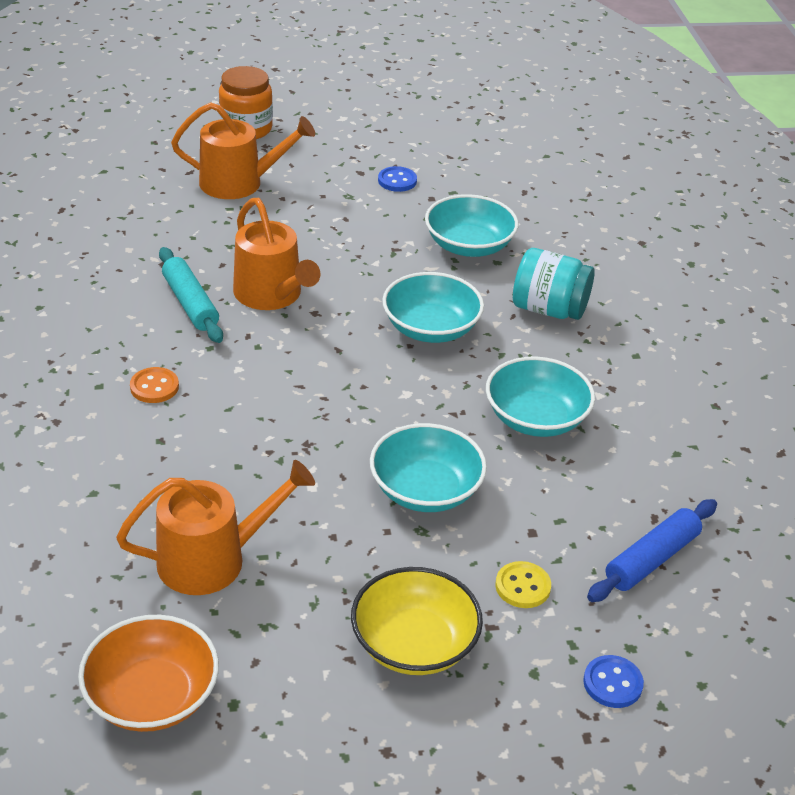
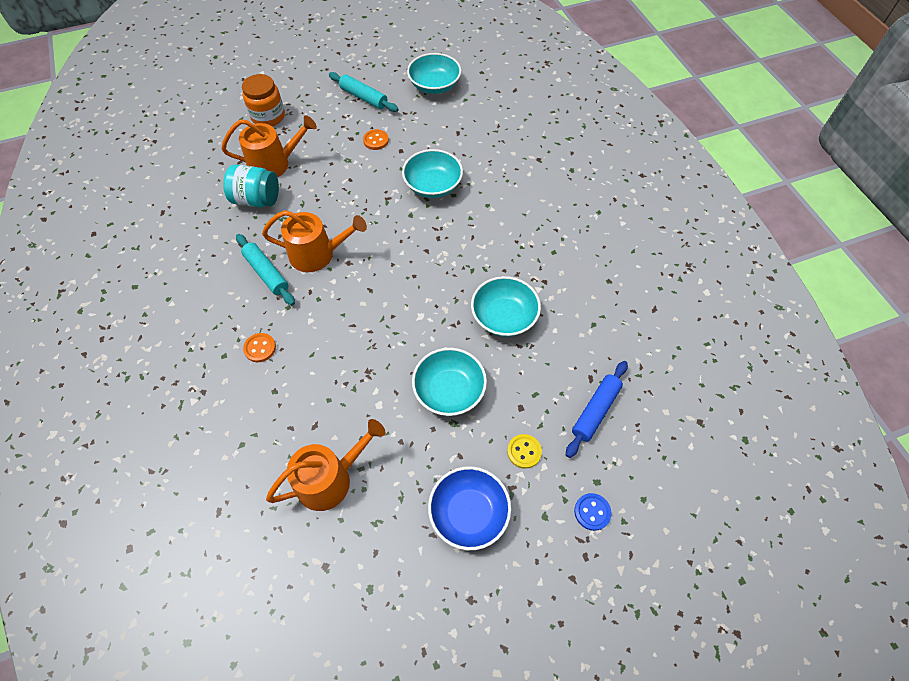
camera: 10 degrees left, 20 degrees up
orange bowl [78,615,219,732] -> none
orange watering can [233,198,321,310] -> orange watering can turned 45 degrees counterclockwise [262,210,367,272]
yellow bowl [351,567,483,675] -> blue bowl [428,466,511,550]
blue button [378,166,417,192] -> orange button [363,129,389,150]
turquoise bowl [382,272,484,343] -> turquoise bowl moved to [407,53,461,94]
turquoise jar [513,248,595,320] -> turquoise jar moved to [223,165,279,207]
none -> turquoise rolling pin [329,72,399,112]

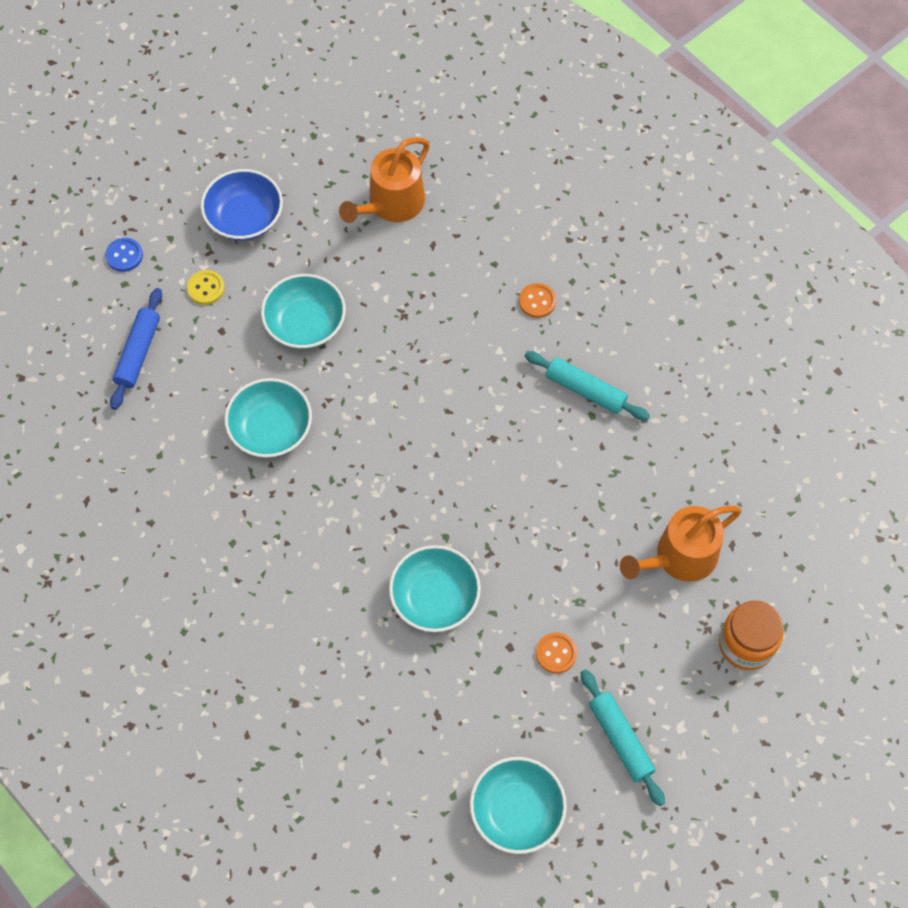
camera: 160 degrees right, 5 degrees up
turquoise jar [223,165,279,207] -> none
orange watering can [262,210,367,272] -> none
turquoise rolling pin [329,72,399,112] -> turquoise rolling pin turned 45 degrees clockwise [581,669,665,806]

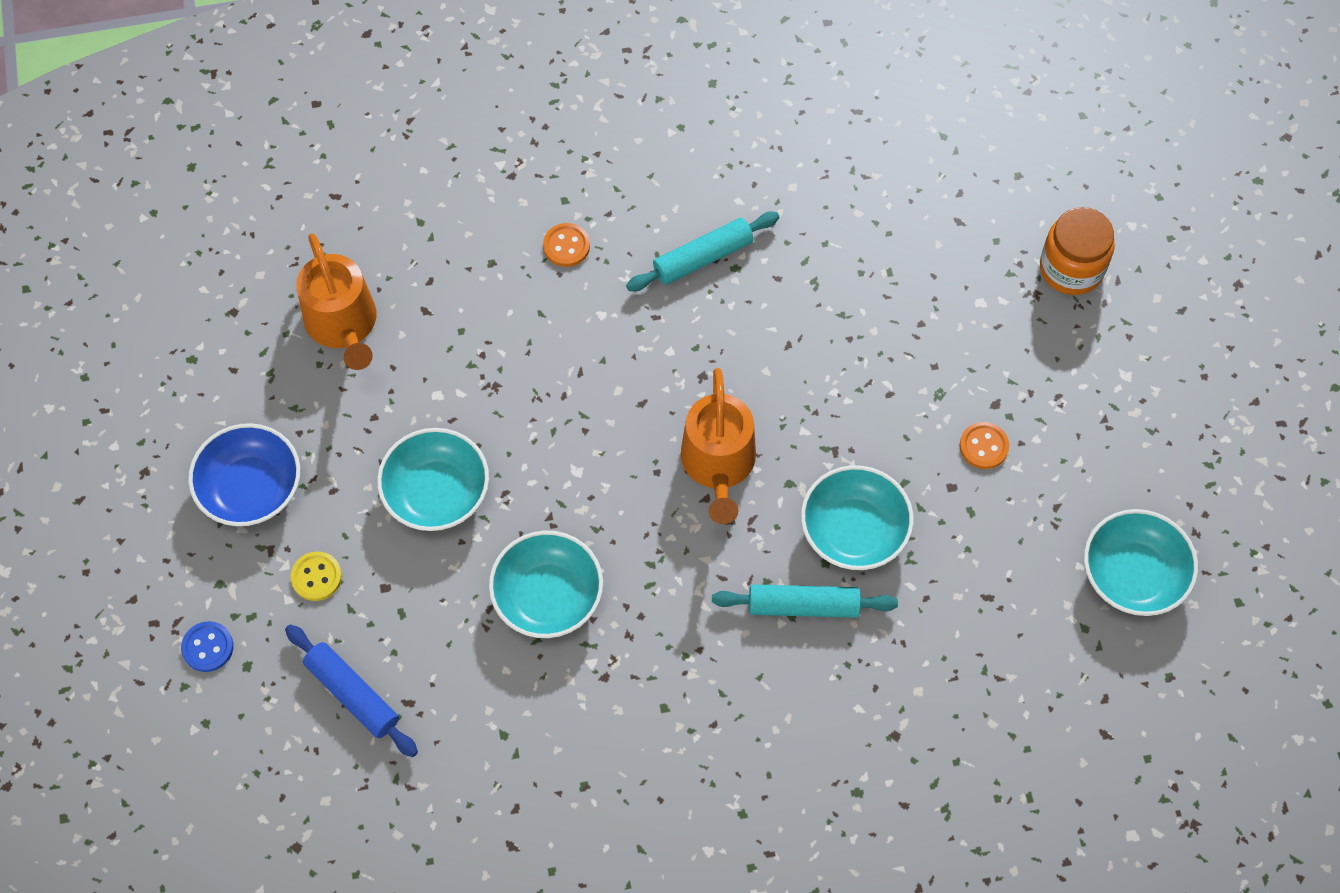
camera: 60 degrees left, 0 degrees up
turquoise rolling pin [581,669,665,806] -> turquoise rolling pin moved to [712,584,898,618]
orange watering can [620,506,742,582] -> orange watering can moved to [681,368,756,524]

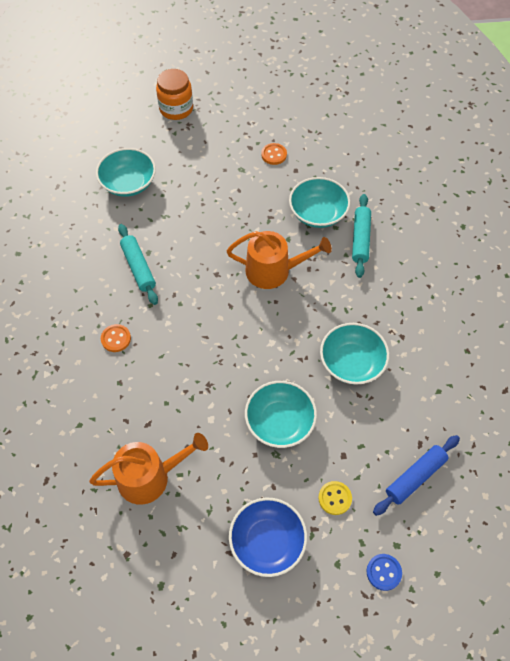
camera: 85 degrees left, 5 degrees down
turquoise bowl [1084,509,1198,616] -> turquoise bowl moved to [96,148,156,197]

